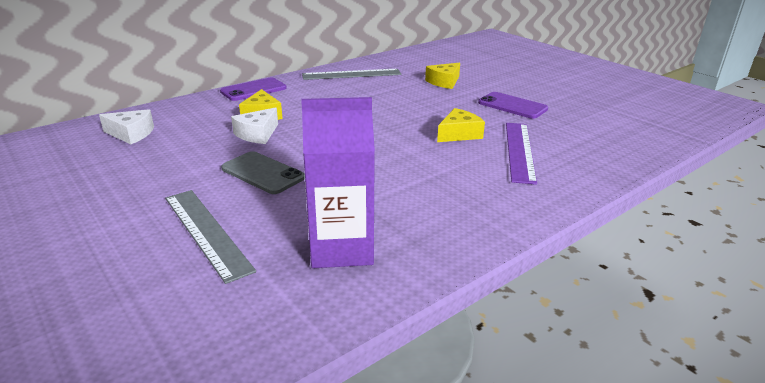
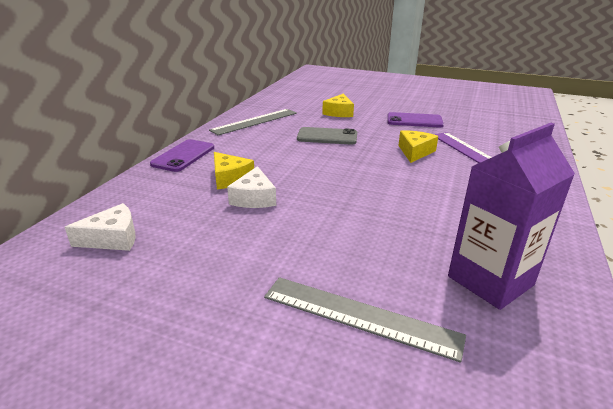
camera: 30 degrees left, 0 degrees up
grey phone [221,151,305,194] -> grey phone moved to [297,127,357,145]

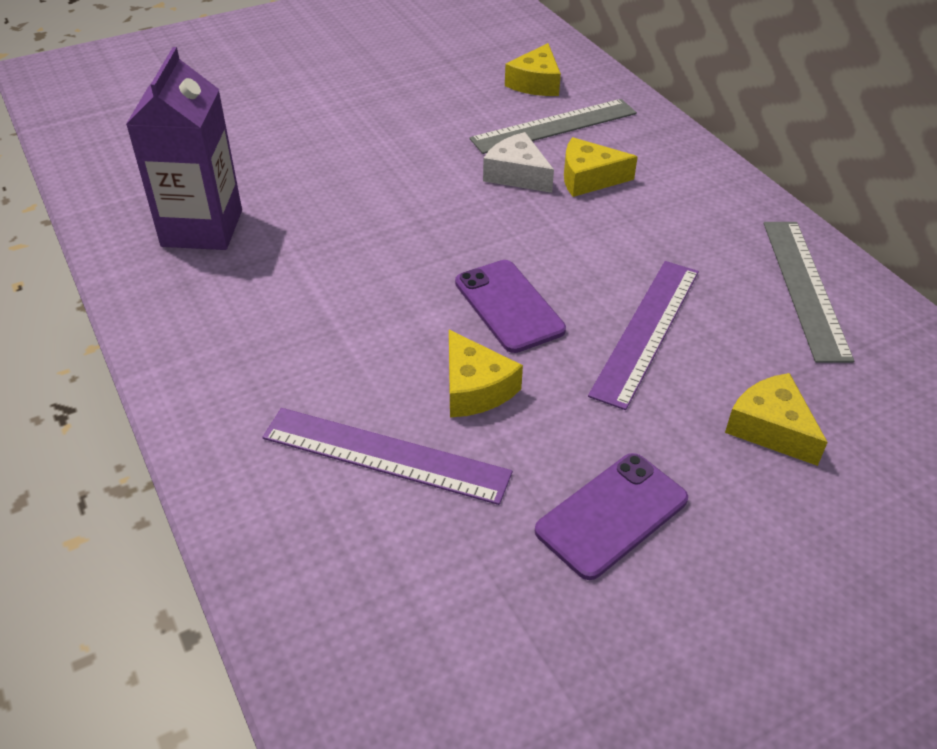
camera: 130 degrees right, 15 degrees up
white cheese [65,203,136,251] -> yellow cheese [505,43,561,96]
purple phone [150,139,214,172] -> purple phone moved to [455,260,566,353]
grey ruler [264,277,466,363] -> grey ruler moved to [469,99,637,154]
grey phone [297,127,357,145] -> purple ruler [588,261,699,410]

